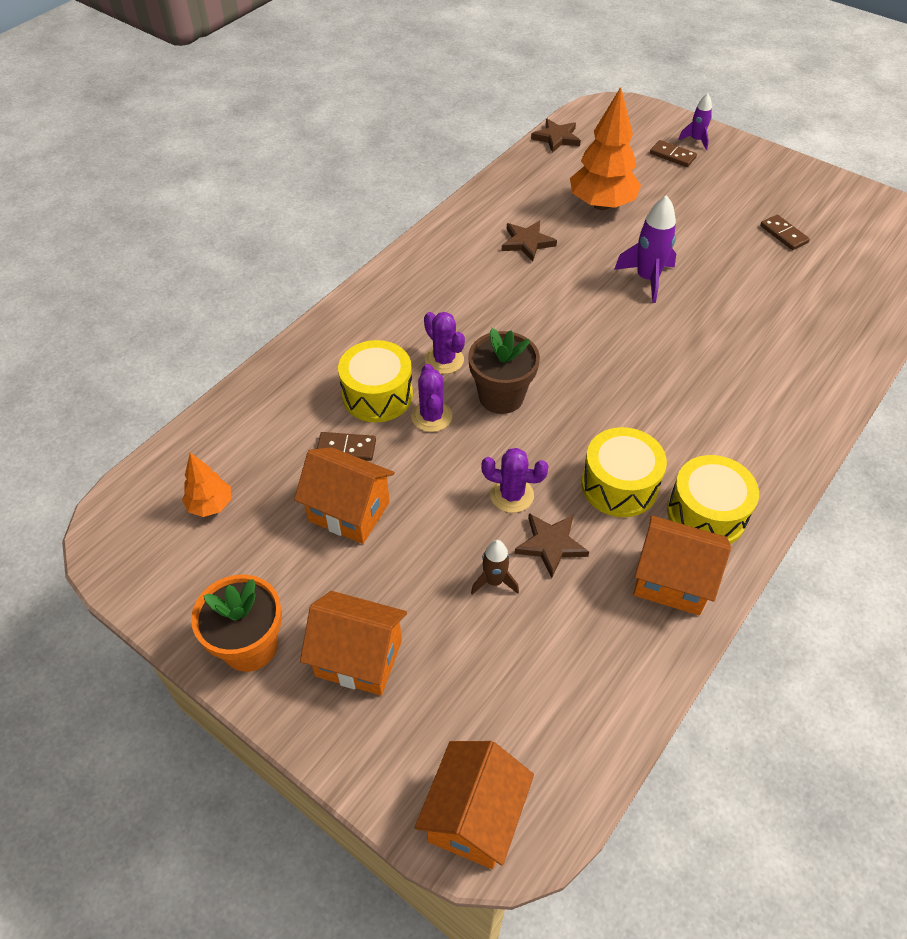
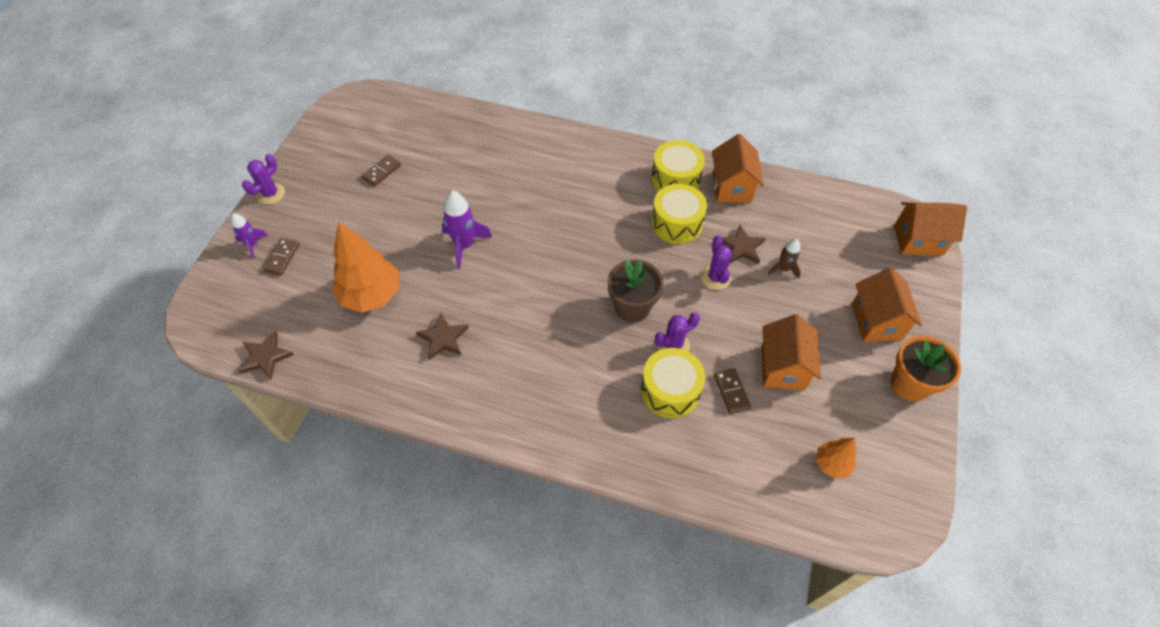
camera: 110 degrees left, 5 degrees up
purple cactus [424,312,465,374] -> purple cactus moved to [242,154,285,205]

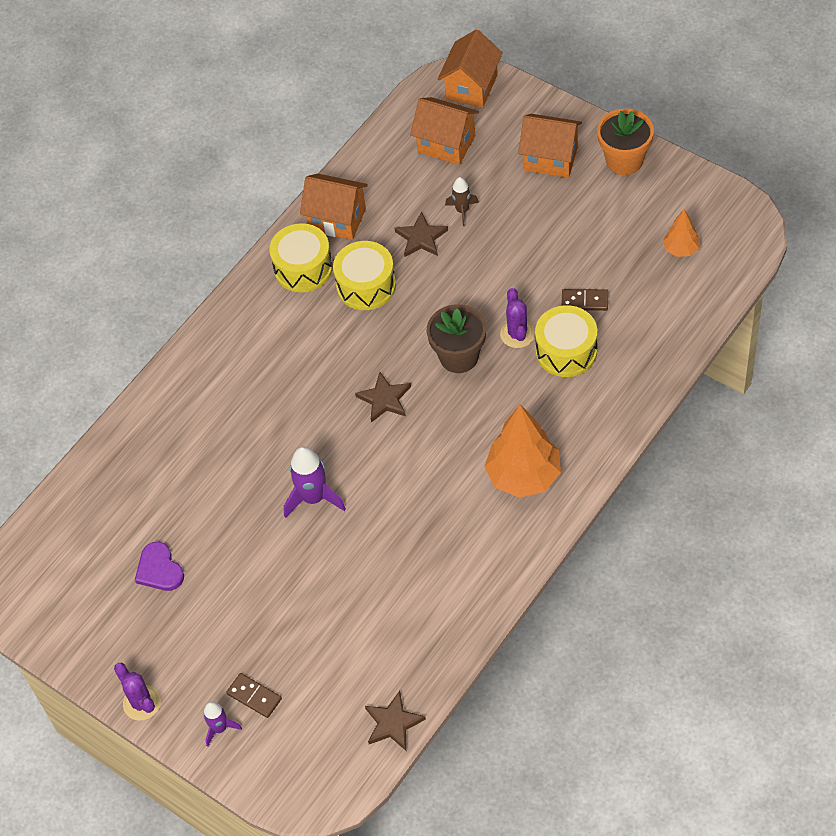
camera: 65 degrees left, 0 degrees up
orange tree [332,221,400,313] -> orange tree moved to [484,405,561,498]
brown domino [362,155,401,186] -> purple heart [135,542,184,591]
brown star [416,313,469,360] -> brown star moved to [355,372,411,423]
purple cactus [701,235,732,290] -> none
orange house [762,314,821,390] -> orange house moved to [410,97,479,165]

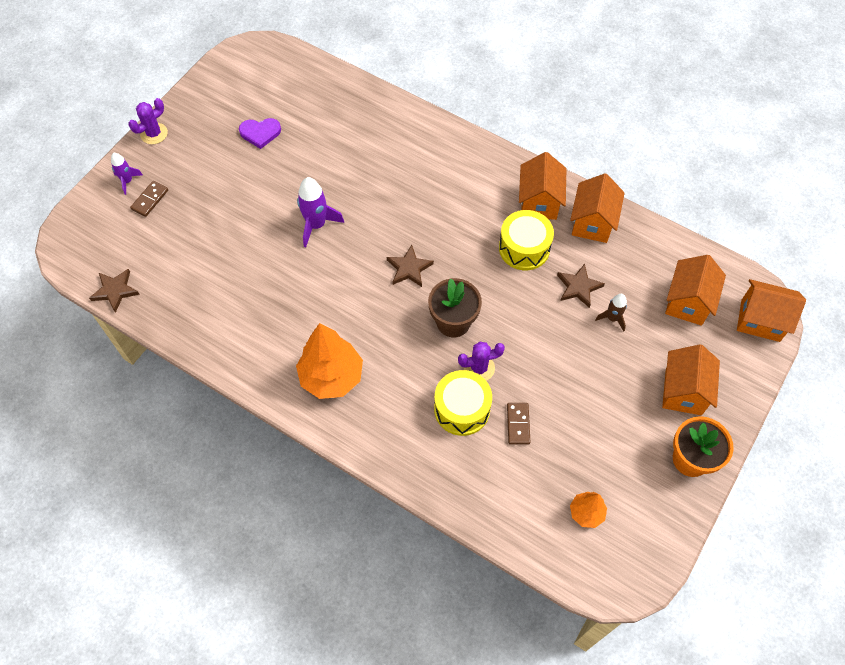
camera: 80 degrees right, 5 degrees up
purple heart [135,542,184,591] -> purple heart turned 150 degrees counterclockwise [239,118,281,149]
yellow drum [269,223,333,292] -> orange house [519,152,566,220]

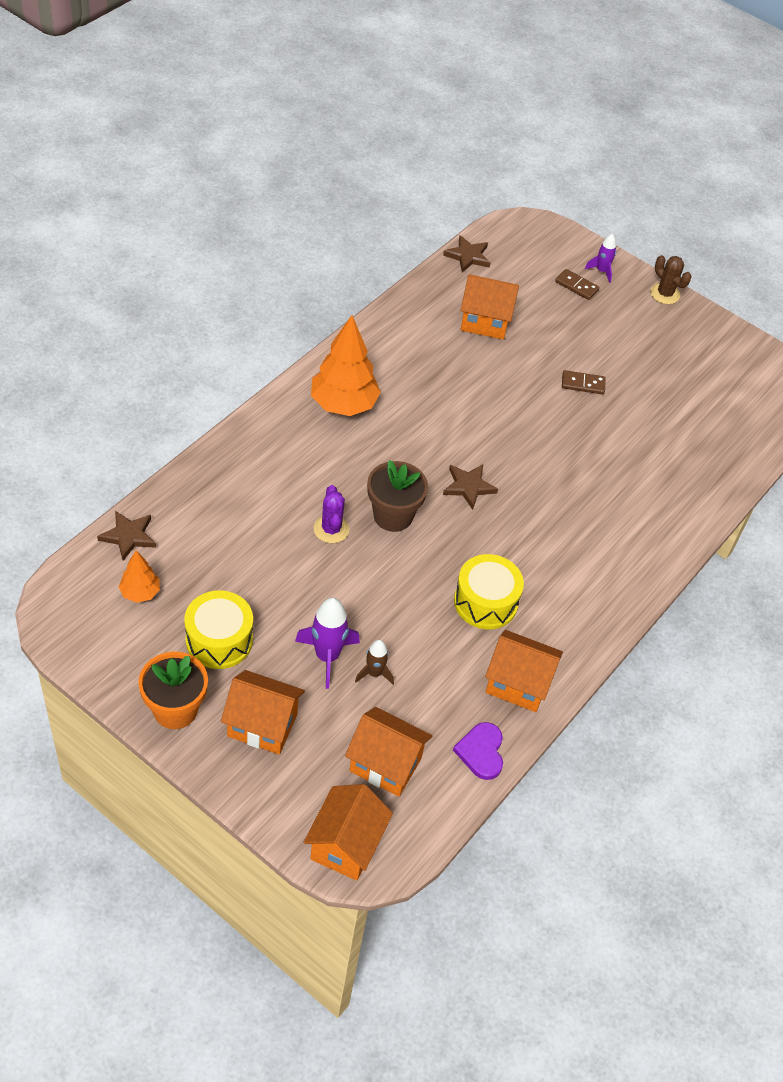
camera: 90 degrees right, 10 degrees down
purple cactus [129,98,168,144] -> brown cactus [650,255,692,304]
purple heart [239,118,281,149] -> purple heart moved to [453,722,503,780]
purple rocket [297,177,344,247] -> purple rocket moved to [295,598,360,689]
yellow drum [434,370,492,436] -> yellow drum moved to [184,590,253,669]
brown domino [507,403,530,445] -> brown domino moved to [562,370,606,395]
orange house [519,152,566,220] -> orange house moved to [461,274,519,340]
brown star [557,264,605,308] -> brown star moved to [97,511,156,560]

